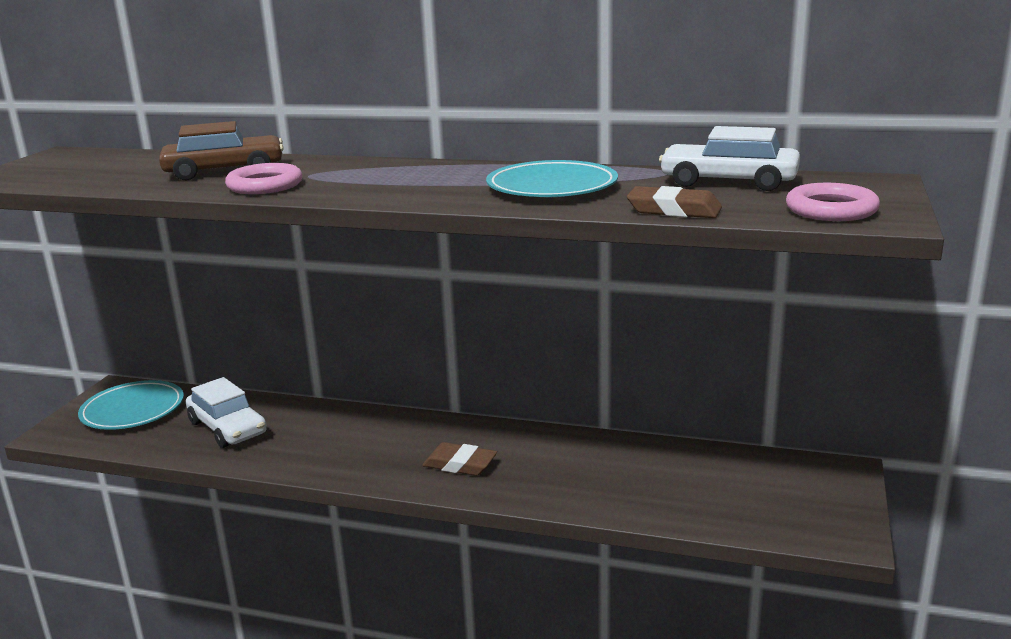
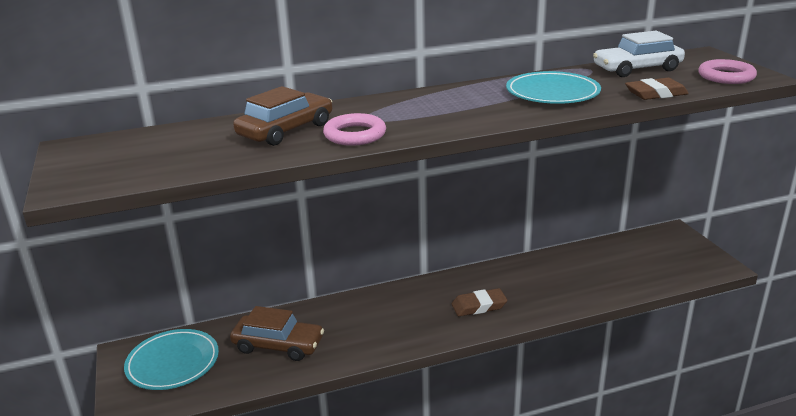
camera: 35 degrees left, 5 degrees up
white car [186,377,267,448] -> brown car [230,306,324,361]

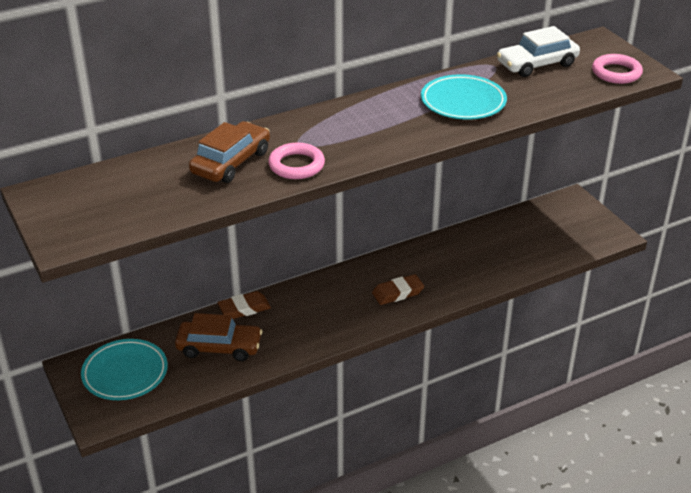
camera: 10 degrees left, 10 degrees up
brown eraser [625,78,689,100] -> brown eraser moved to [218,291,271,319]

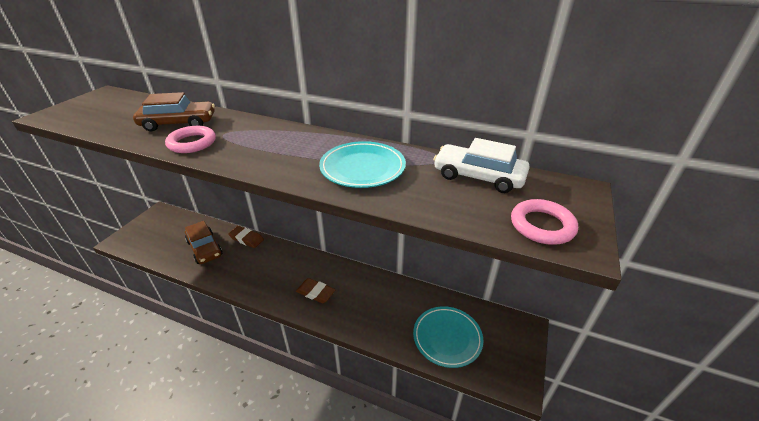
camera: 50 degrees right, 0 degrees up
turquoise plate [81,339,168,400] -> turquoise plate moved to [413,306,483,368]

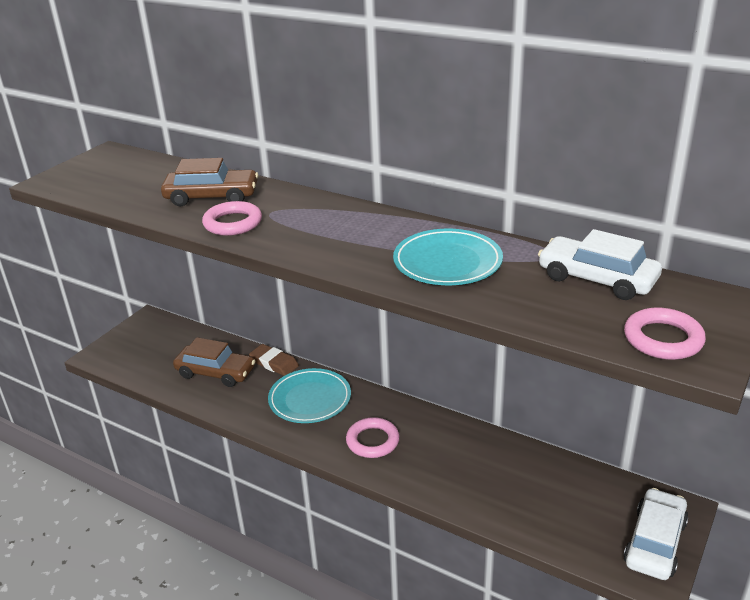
camera: 10 degrees right, 5 degrees down
brown car [185,221,222,264] -> brown car turned 45 degrees counterclockwise [173,337,255,387]
brown eraser [296,278,336,303] -> pink ring [346,417,400,458]
turquoise plate [413,306,483,368] -> turquoise plate moved to [268,368,351,423]
none -> white car [623,488,689,580]

